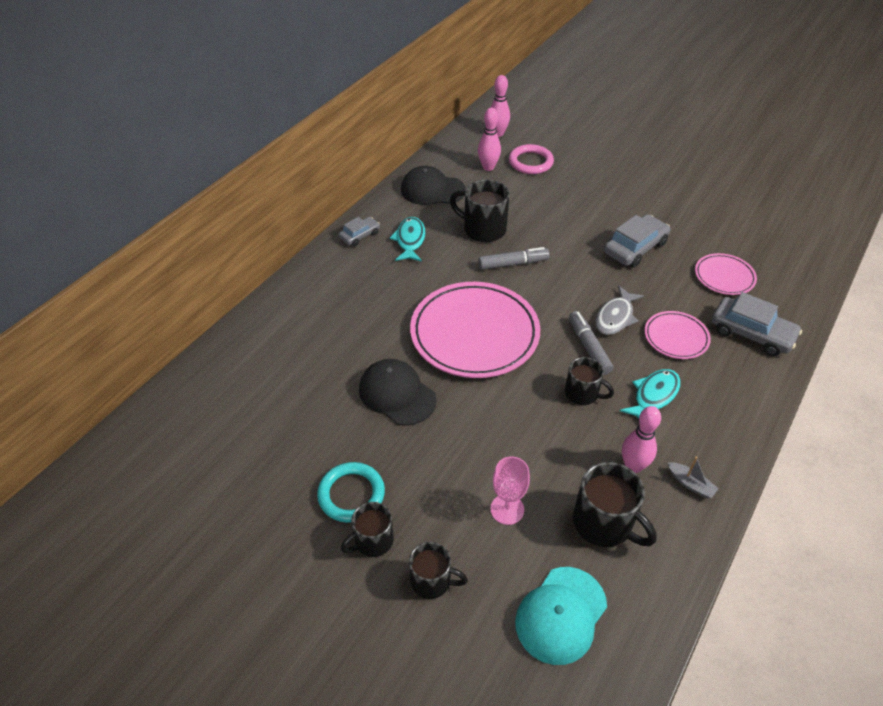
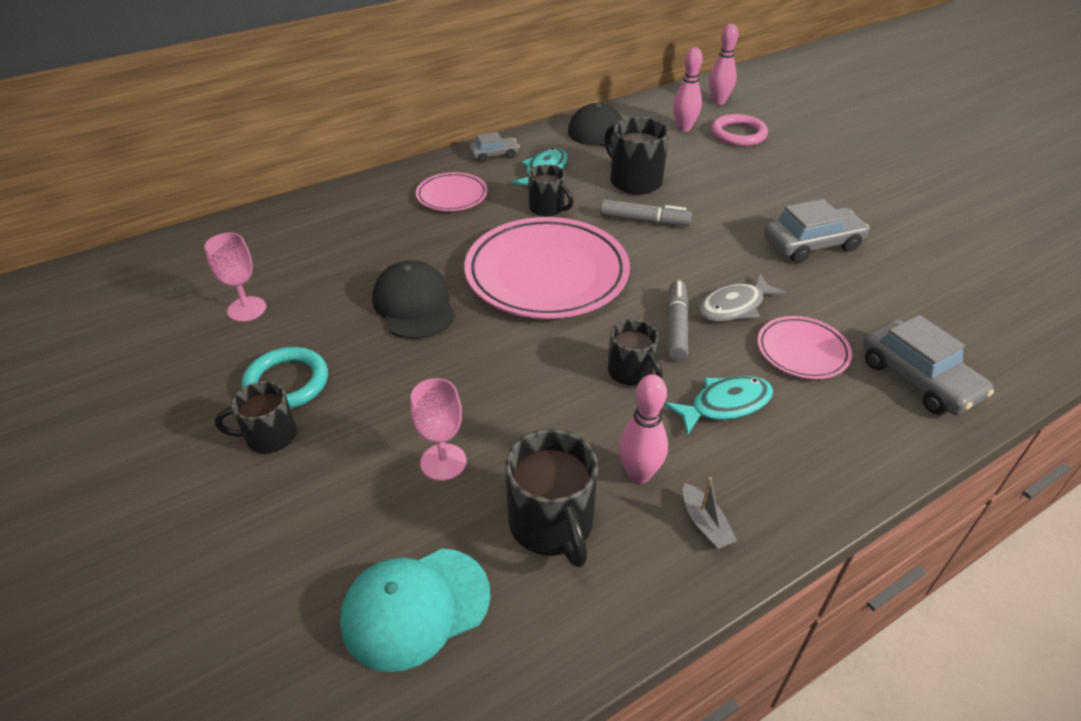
camera: 25 degrees right, 5 degrees down
black mug [409,542,468,599] -> black mug moved to [528,164,574,216]
pink plate [695,253,757,295] -> pink plate moved to [416,172,488,211]
none -> pink goblet [204,233,266,322]

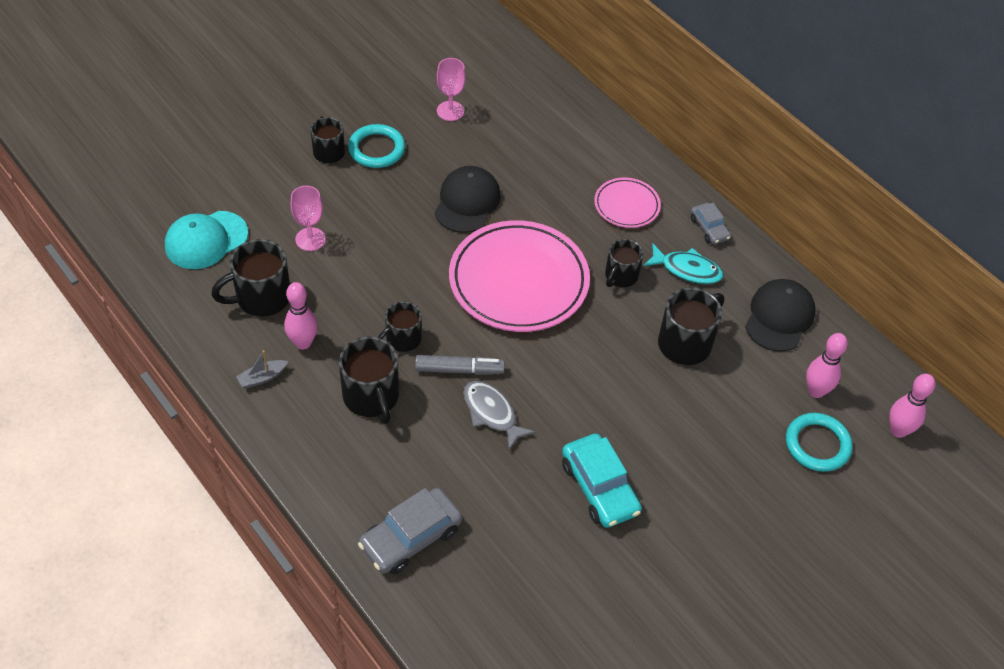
camera: 80 degrees right, 10 degrees up
turquoise cap [340,549,490,672] -> turquoise cap turned 90 degrees counterclockwise [165,211,248,269]
black cap [372,261,456,339] -> black cap turned 45 degrees counterclockwise [435,166,501,233]
grey marker [600,200,692,226] -> none
turquoise fish [664,376,773,436] -> black mug [339,337,399,424]
pink ring [711,114,768,146] -> turquoise ring [786,413,853,472]
pink plate [757,316,852,379] -> none
grey car [764,199,870,263] -> turquoise car [562,433,642,528]

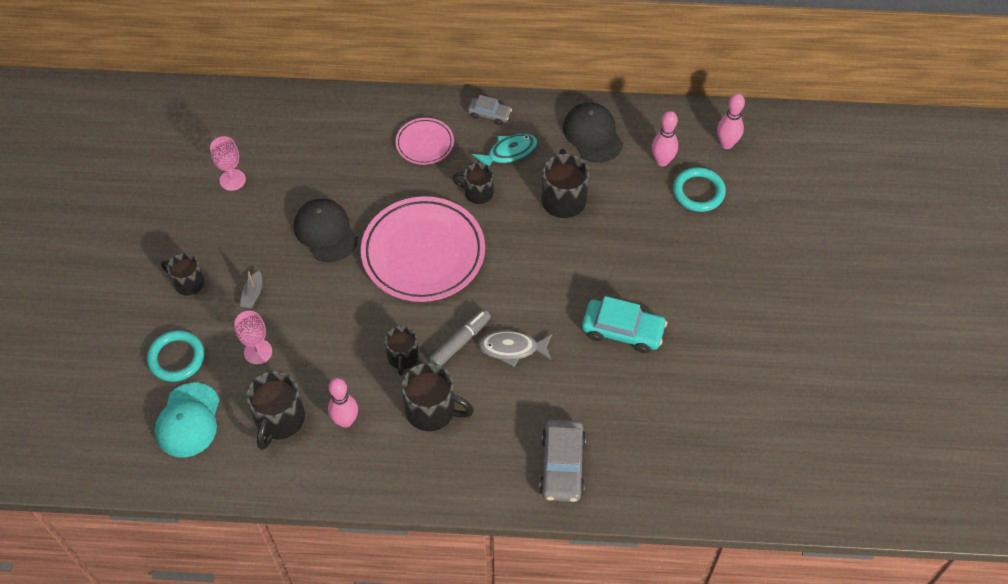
camera: 45 degrees left, 5 degrees up
grey boat [236,350,288,388] -> grey boat moved to [240,271,262,309]
turquoise ring [348,124,405,168] -> turquoise ring moved to [147,330,204,382]
black mug [605,239,643,287] -> black mug turned 120 degrees clockwise [452,163,494,204]

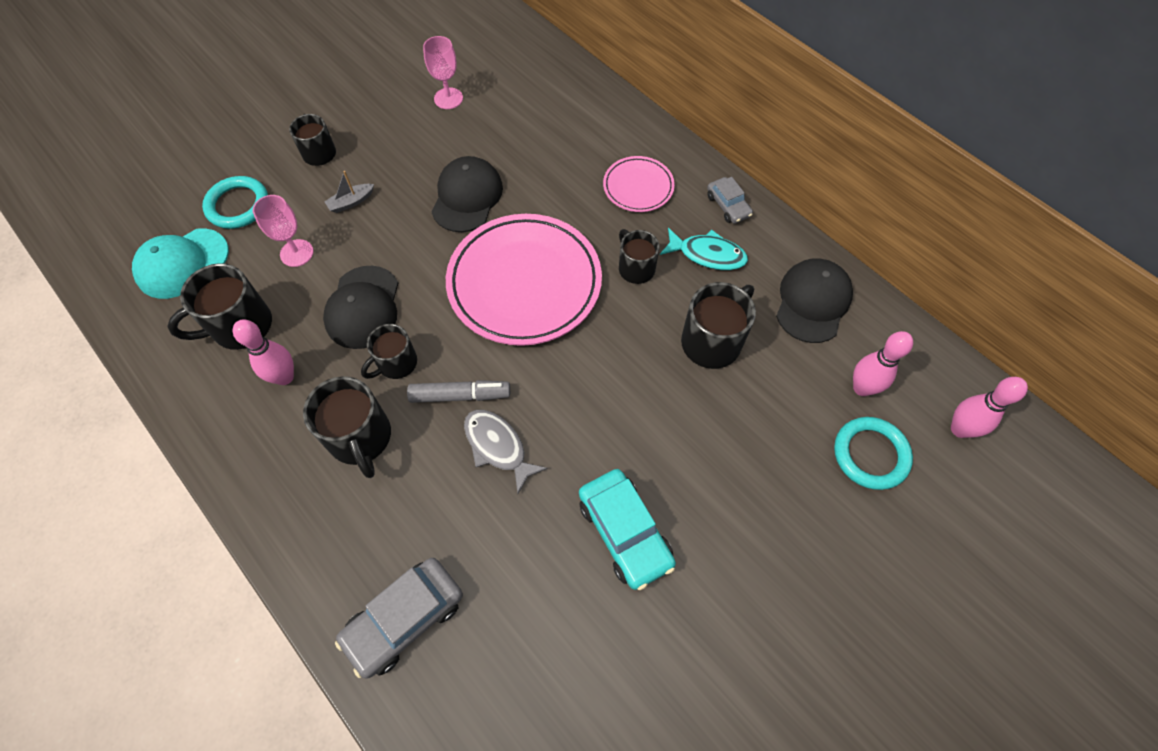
camera: 45 degrees right, 5 degrees up
none -> black cap [323,266,398,349]

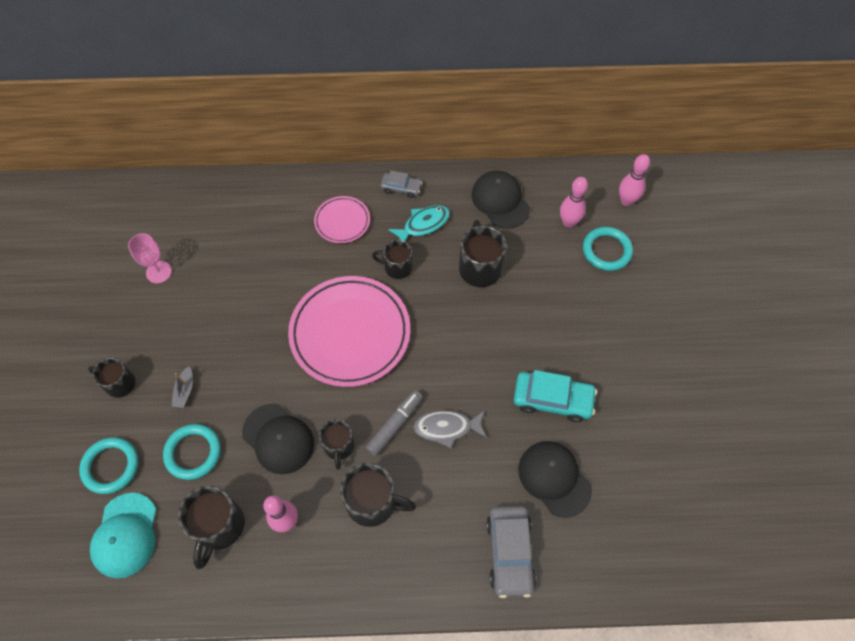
camera: 50 degrees left, 0 degrees up
pink goblet [253,195,314,267] -> turquoise ring [163,424,221,480]
black cap [432,156,503,232] -> black cap moved to [518,441,592,518]

